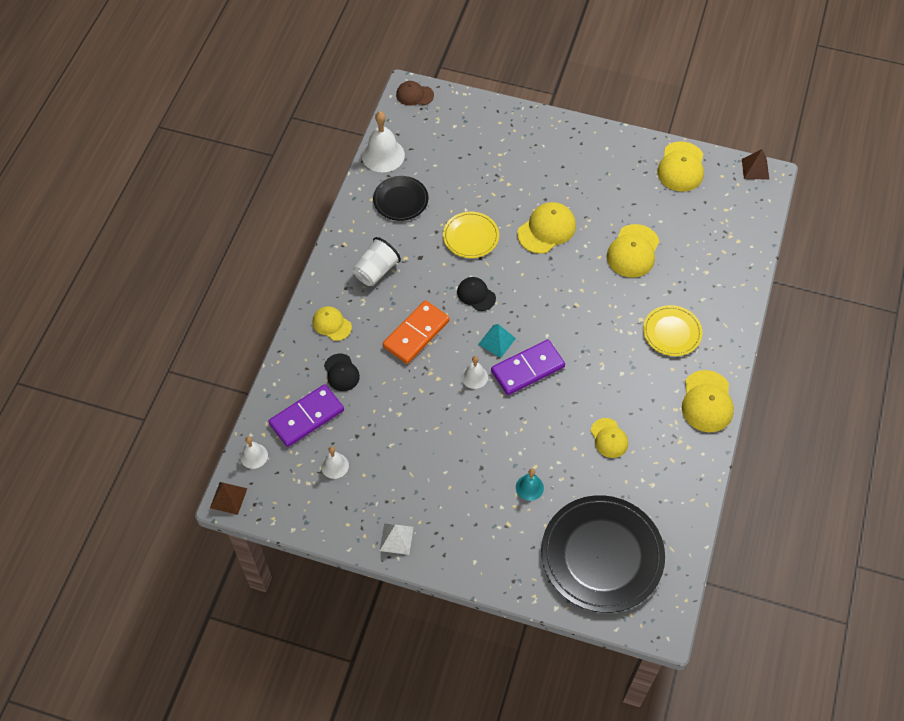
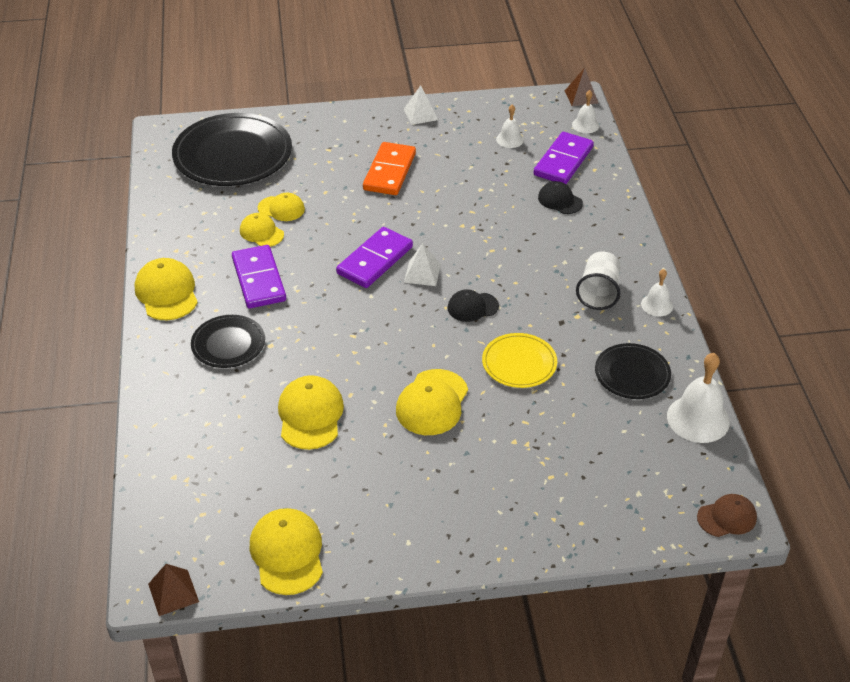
camera: 155 degrees right, 15 degrees down
yellow cap [312,306,352,341] -> yellow cap moved to [258,193,305,221]
orange domino [383,300,450,364] -> orange domino moved to [363,142,416,195]
black cap [457,277,496,311] -> black cap turned 150 degrees clockwise [447,289,499,322]
white bell [461,356,488,389] -> white bell moved to [641,269,673,317]
turquoise pyramid [478,324,516,358] -> white pyramid [404,243,441,286]
turquoise bell [516,469,544,501] -> none
yellow plate [643,305,703,356] -> black plate [191,315,265,368]
none -> purple domino [232,245,286,308]

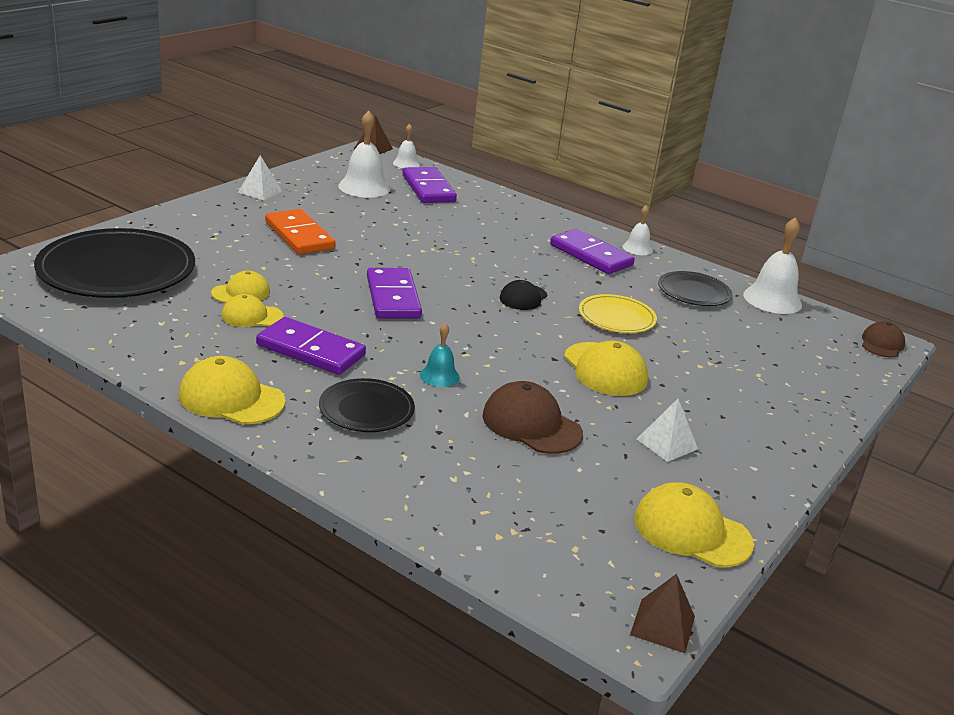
camera: 50 degrees left, 15 degrees down
yellow cap [278,375,344,450] -> brown cap [482,381,583,454]
white pyramid [404,243,441,286] -> white pyramid moved to [637,399,698,462]
white bell [496,104,524,148] -> white bell [339,111,390,198], size x1.78
black cap [538,181,583,214] -> none
white cup [576,251,620,310] -> purple domino [550,229,635,274]
none -> turquoise bell [420,323,460,387]

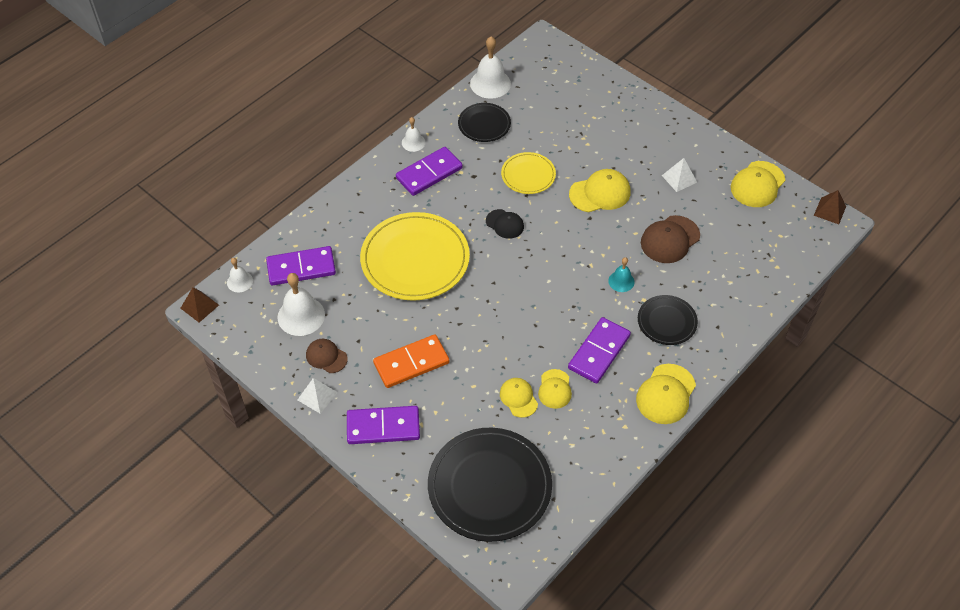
camera: 80 degrees left, 25 degrees up
purple domino [367,268,422,318] -> purple domino moved to [347,406,420,444]
brown cap [862,322,905,358] -> brown cap moved to [306,339,348,373]
none -> yellow plate [360,212,470,301]

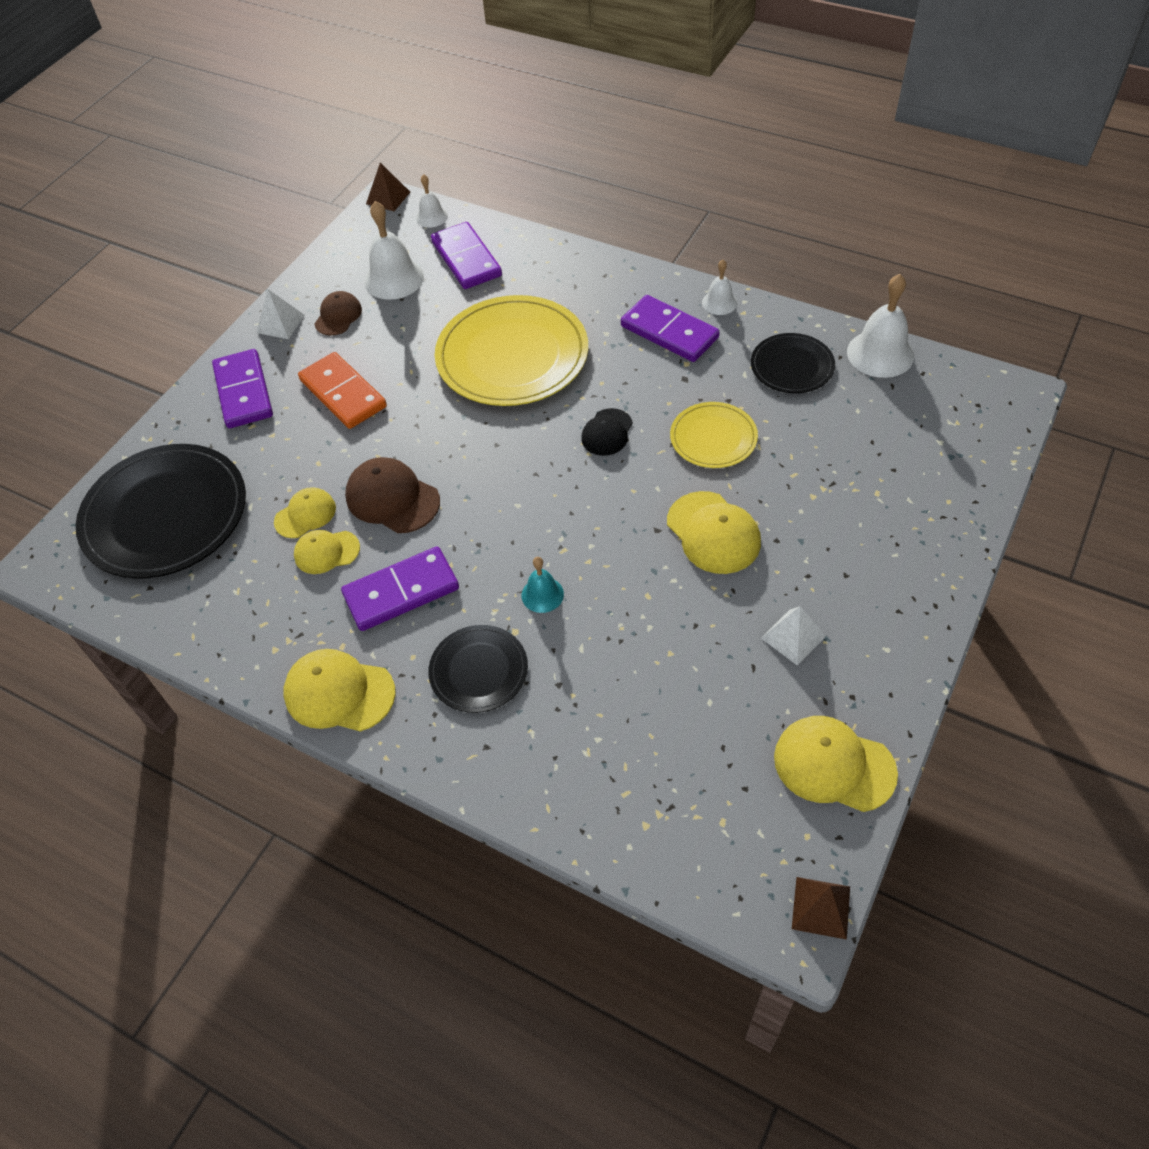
camera: 80 degrees right, 0 degrees up
purple domino [568,317,631,383] -> purple domino turned 45 degrees counterclockwise [341,547,459,631]
brown cap [641,215,700,263] -> brown cap moved to [345,457,440,533]

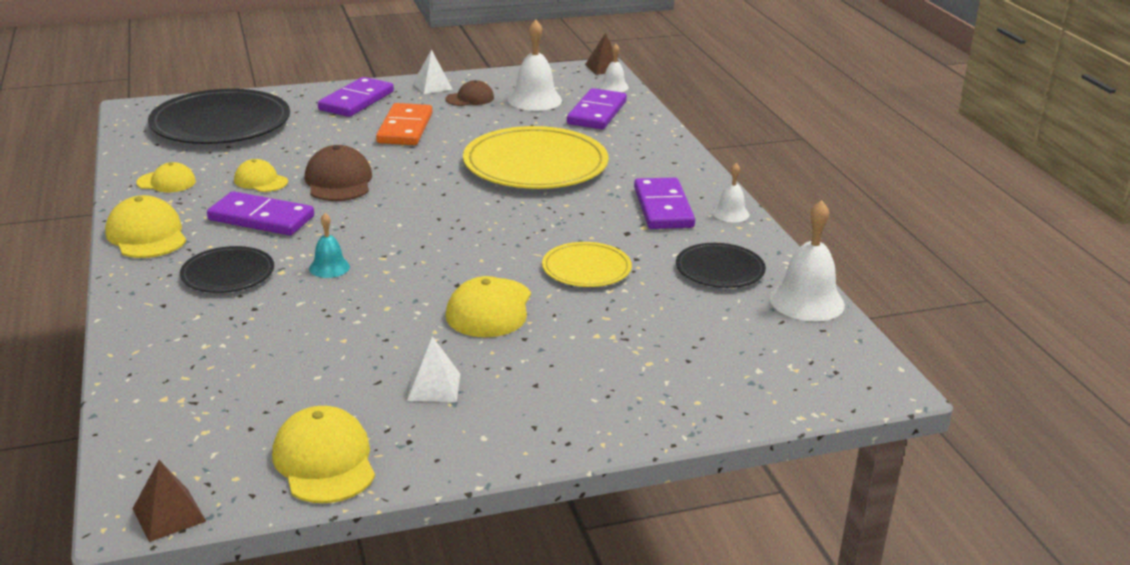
camera: 40 degrees right, 25 degrees down
yellow cap [274,488,336,538] -> yellow cap moved to [136,162,196,192]
black cap [581,408,633,456] -> none

